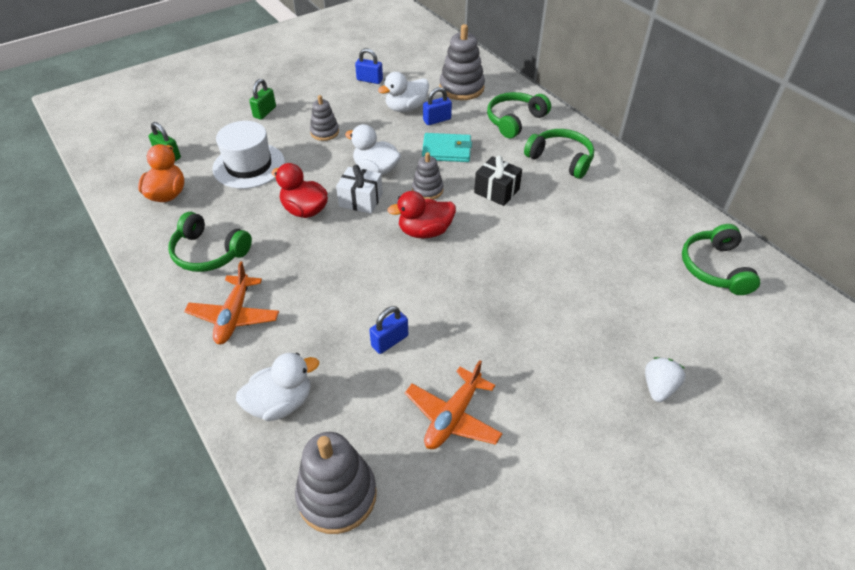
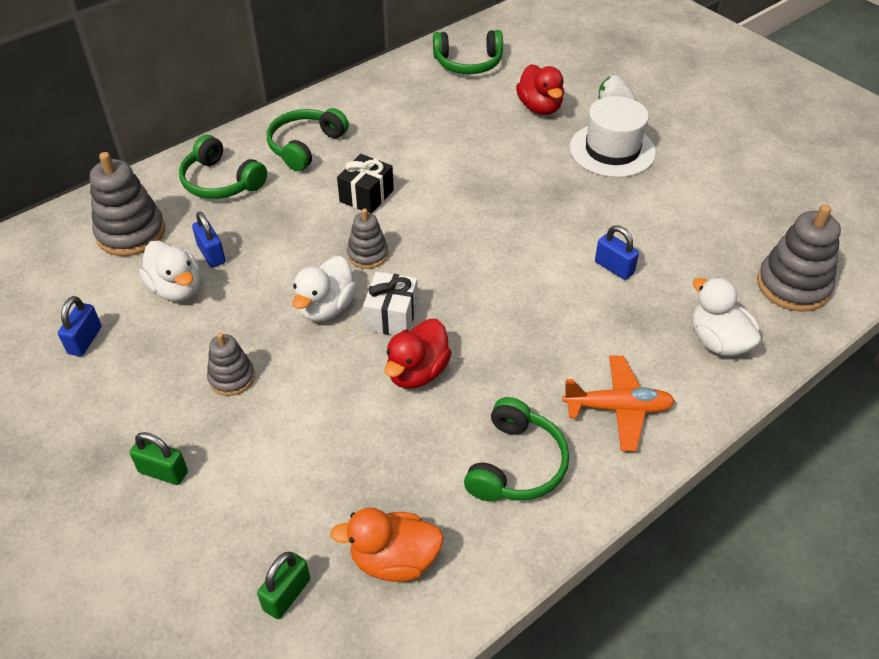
camera: 95 degrees left, 0 degrees up
white hat [212,121,285,189] -> white hat moved to [570,96,656,177]
red duck [387,191,456,238] -> red duck moved to [516,64,564,115]
orange plane [405,360,503,449] -> none
turquoise wallet [422,133,472,162] -> none

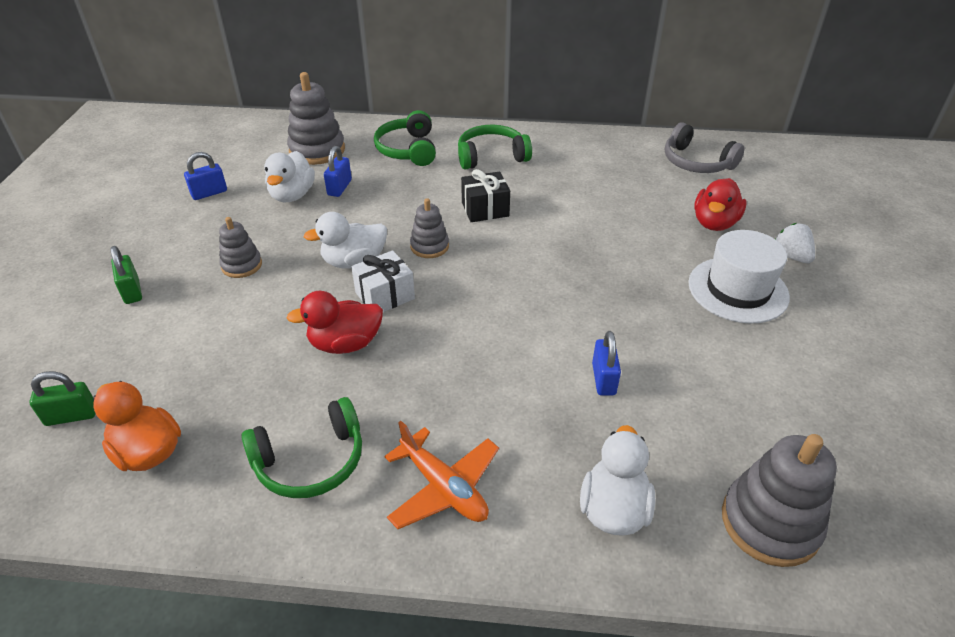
camera: 45 degrees right, 5 degrees down
green headphones [433,30,503,74] -> grey headphones [665,122,745,173]

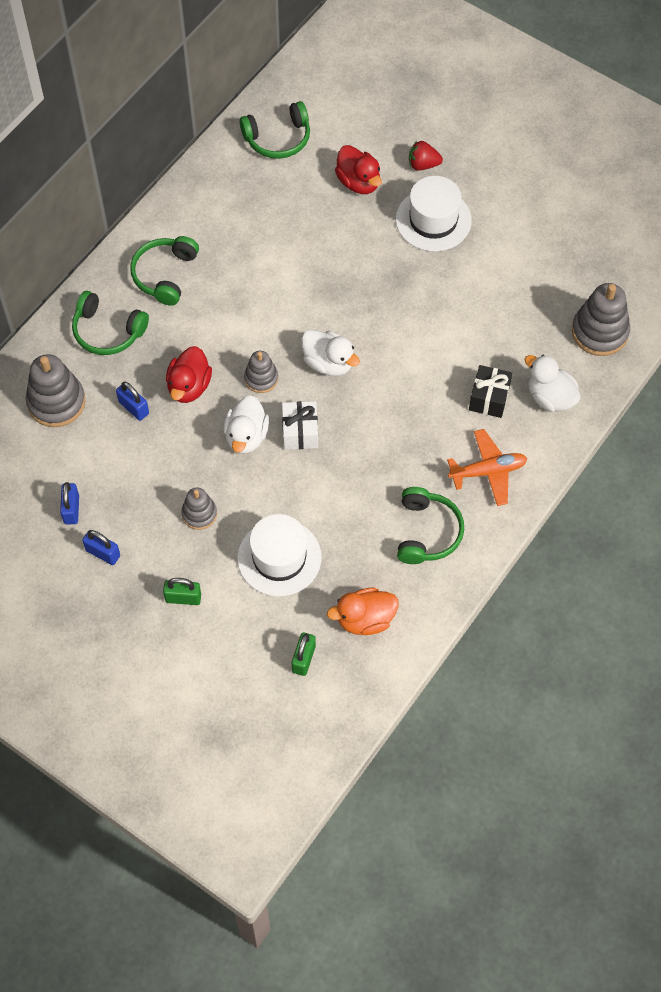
camera: 60 degrees left, 20 degrees up
white duck [264,151,315,202] -> white duck moved to [301,329,360,376]
red duck [287,291,383,354] -> red duck moved to [166,346,212,403]
black gift [461,169,510,222] -> black gift moved to [469,365,512,418]
blue padlock [592,331,621,395] -> blue padlock moved to [82,530,120,565]
grey headphones [665,122,745,173] -> green headphones [240,101,310,159]
white strawberry [775,223,815,264] -> red strawberry [409,141,443,171]
none -> white hat [237,514,322,596]

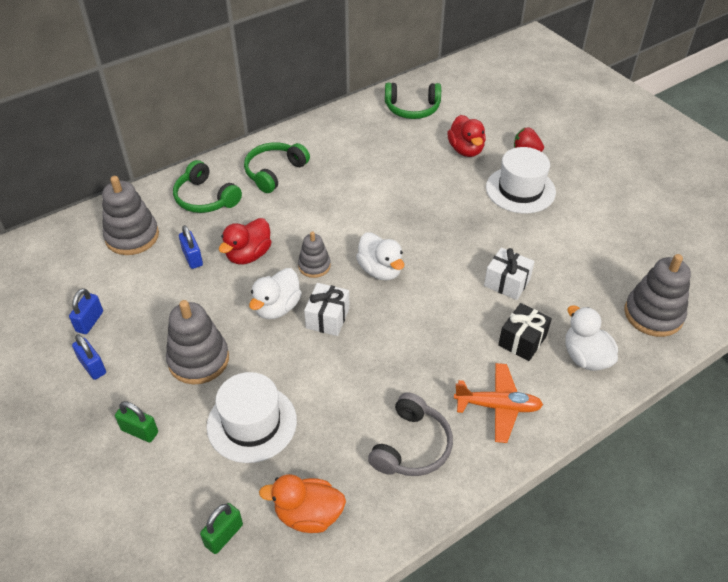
camera: 20 degrees right, 15 degrees down
grey stacking toy [181,487,217,530] -> grey stacking toy [166,300,229,384], size x1.70
green headphones [397,487,464,564] -> grey headphones [368,392,453,476]
none -> white gift [484,248,535,300]

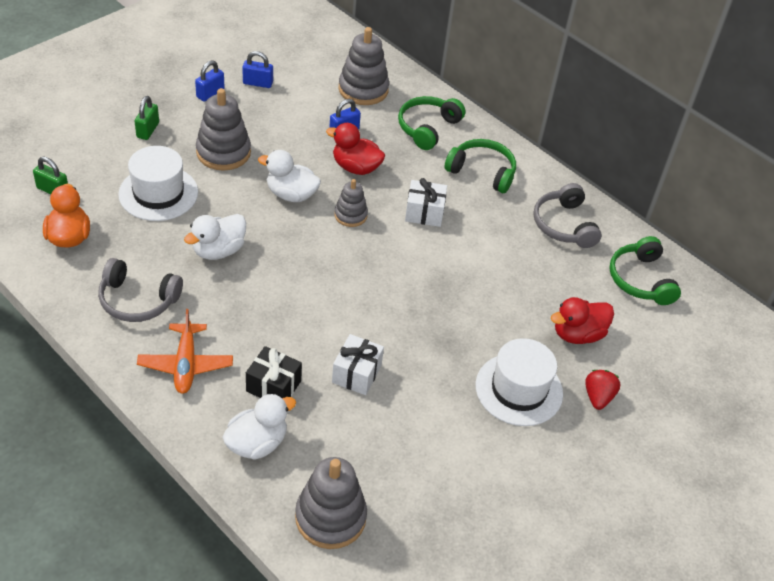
camera: 75 degrees right, 0 degrees up
white gift [304,283,350,336] -> white gift moved to [405,178,447,227]
white duck [356,232,404,280] -> white duck moved to [184,214,246,260]
none -> grey headphones [533,183,602,248]

